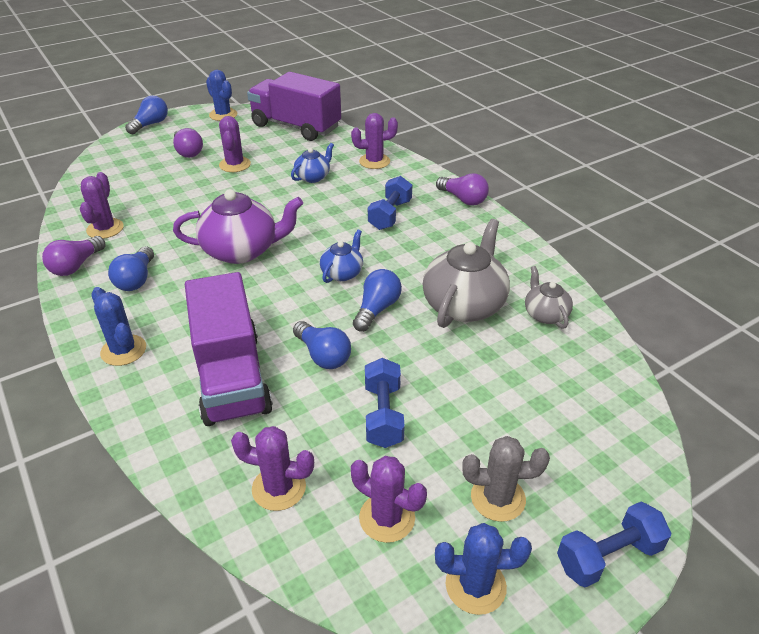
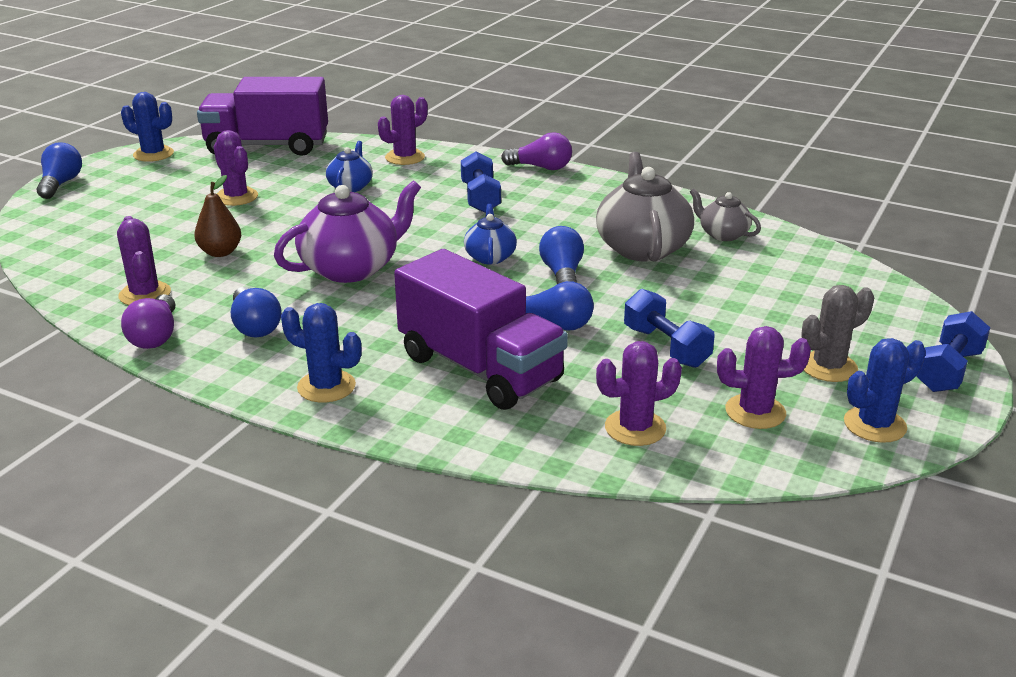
camera: 30 degrees left, 10 degrees down
purple light bulb [173,128,203,158] -> none
none -> brown pear [194,175,241,257]

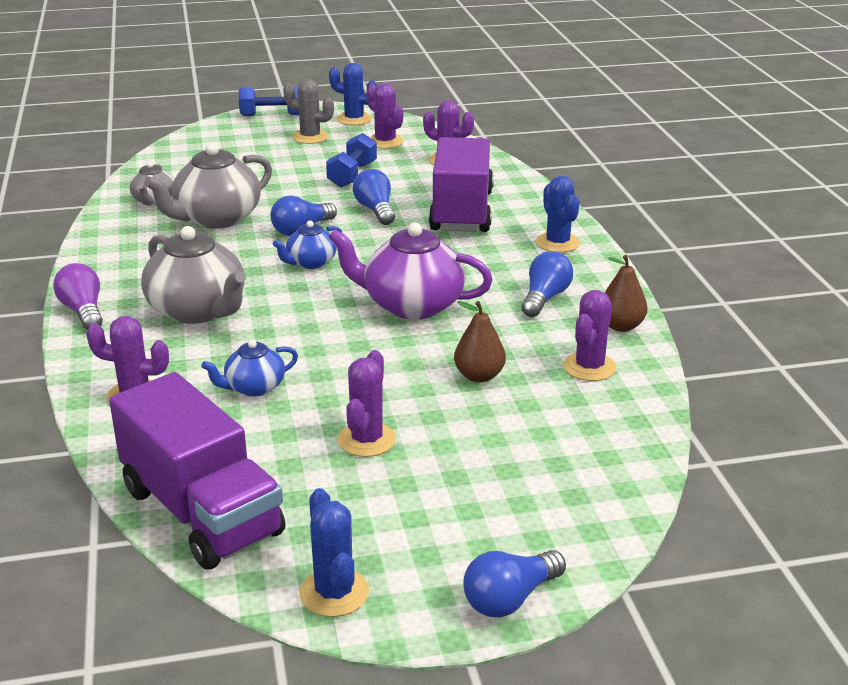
camera: 130 degrees left, 0 degrees up
purple light bulb [121,294,175,349] -> brown pear [605,255,647,332]
blue dumbbell [461,152,501,213] -> grey teapot [141,226,246,324]

